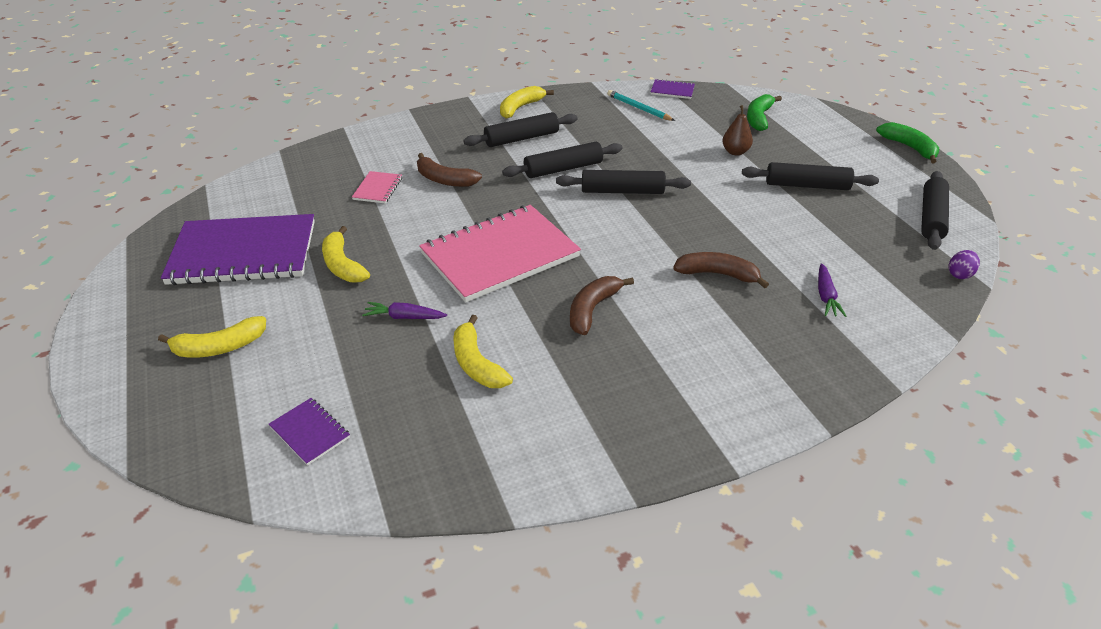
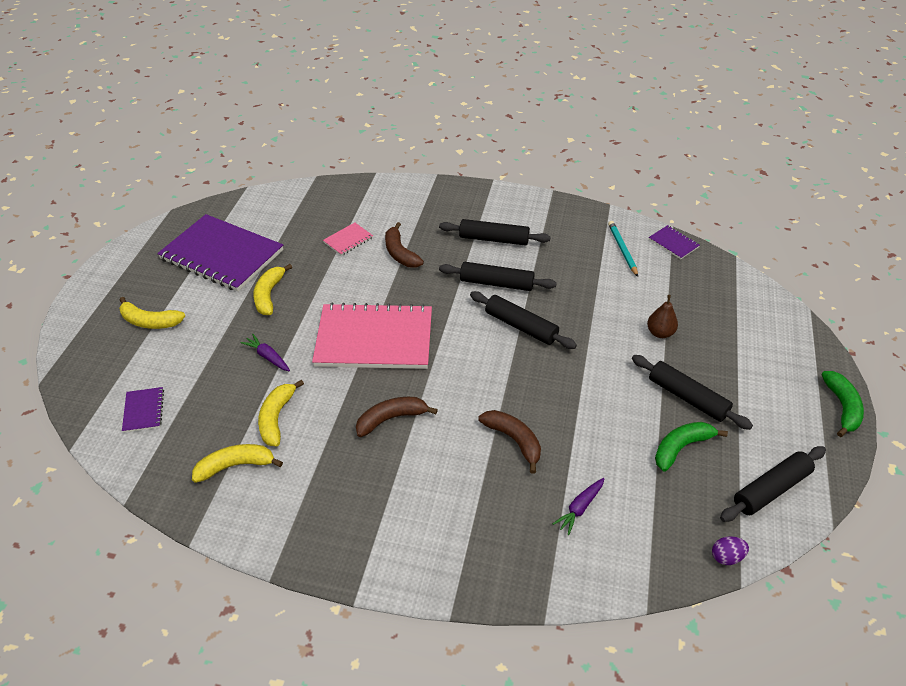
camera: 35 degrees right, 5 degrees up
yellow banana [500,86,554,118] -> yellow banana moved to [192,444,283,483]
green banana [747,94,782,131] -> green banana moved to [655,422,728,471]

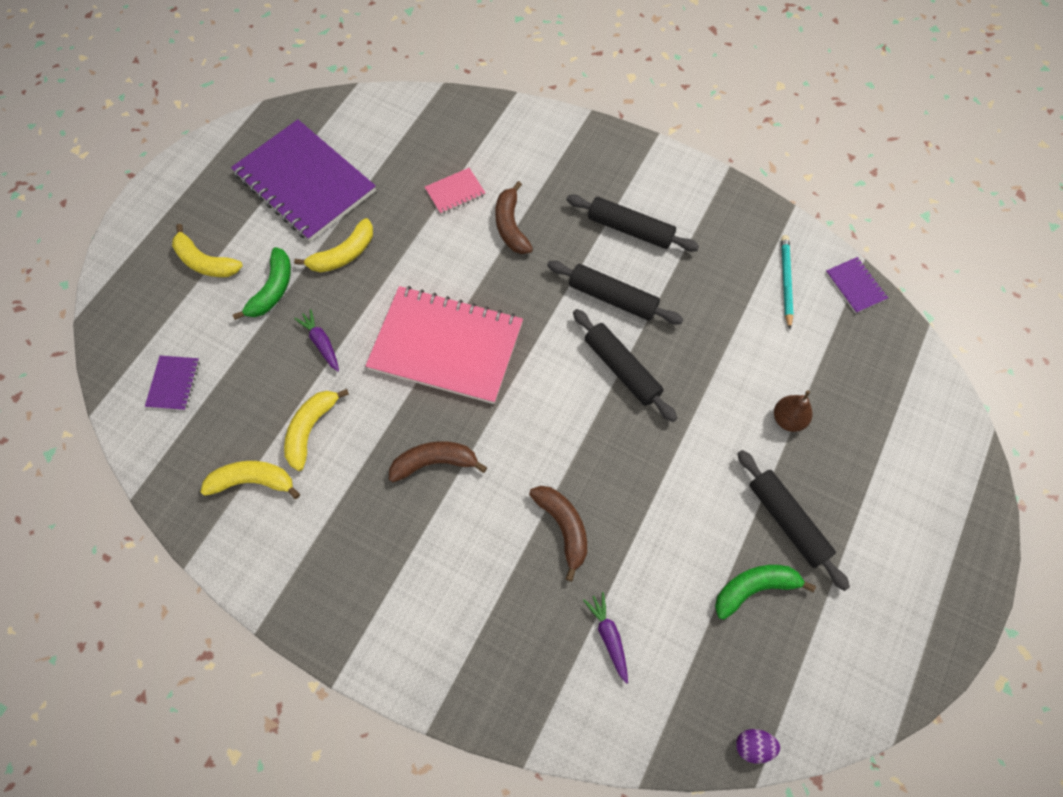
camera: 15 degrees right, 20 degrees up
yellow banana [253,264,292,315] -> yellow banana turned 150 degrees counterclockwise [294,218,373,272]
purple carrot [553,478,605,535] -> purple carrot turned 105 degrees clockwise [583,592,628,684]
black rolling pin [720,446,826,522] -> none
green banana [821,371,864,437] -> green banana moved to [233,247,291,320]

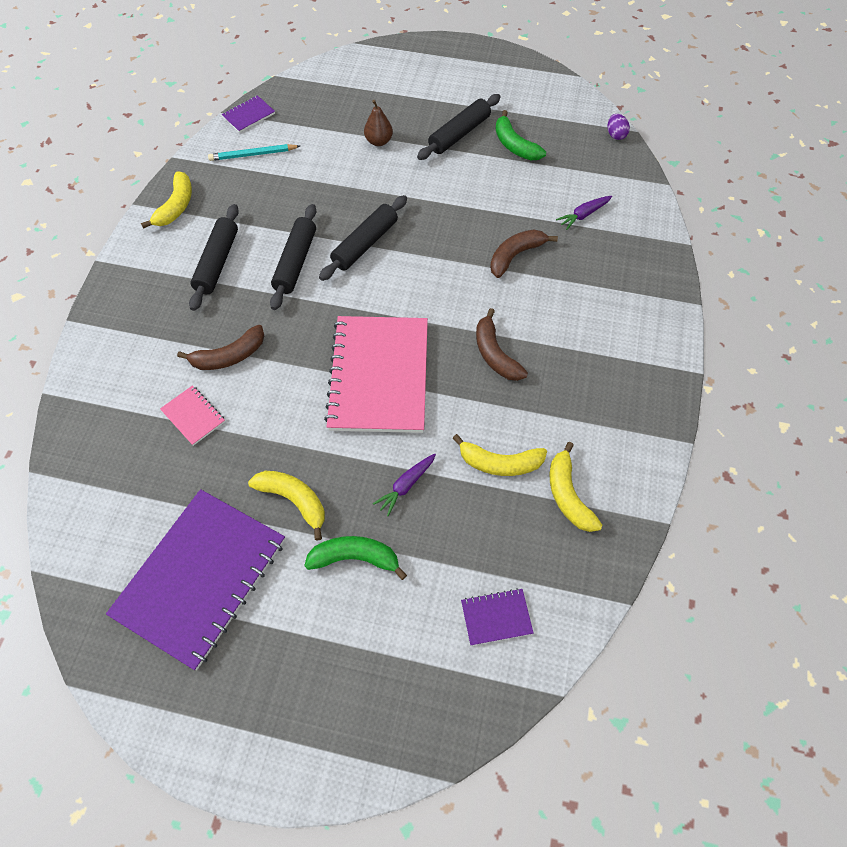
camera: 105 degrees left, 5 degrees down
yellow banana [172,224,243,277] -> yellow banana moved to [141,171,192,229]

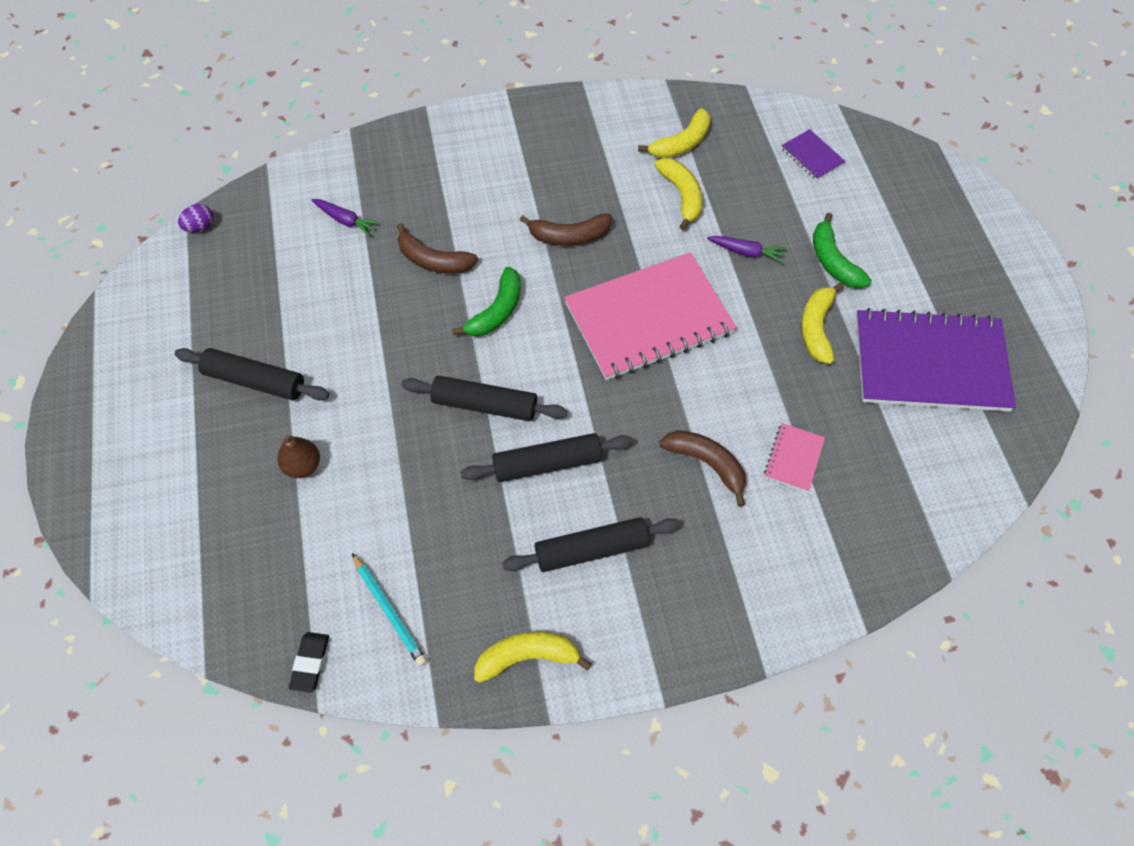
camera: 115 degrees left, 0 degrees up
purple notebook [221,95,275,133] -> black eraser [289,632,329,693]
brown banana [476,308,528,381] -> brown banana turned 45 degrees clockwise [520,214,612,246]
green banana [496,110,546,160] -> green banana moved to [452,267,521,336]

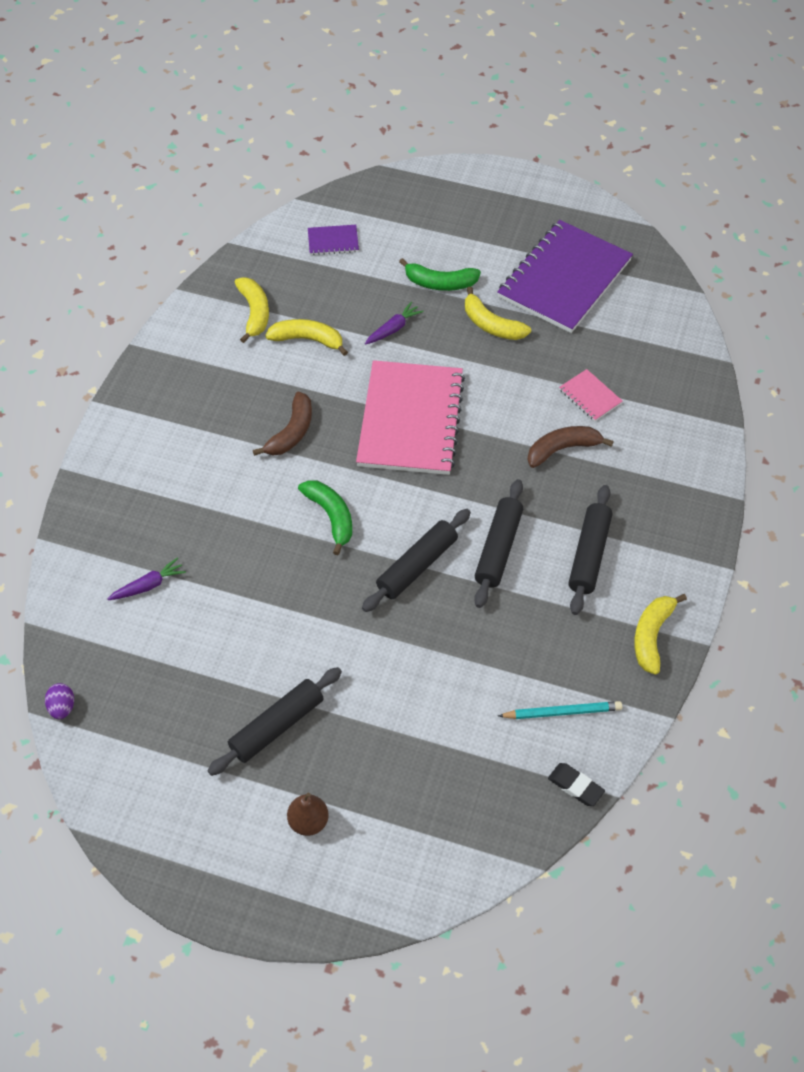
camera: 60 degrees left, 5 degrees down
brown pear [277,435,320,478] -> brown pear moved to [287,793,329,836]
brown banana [397,223,478,273] -> none

